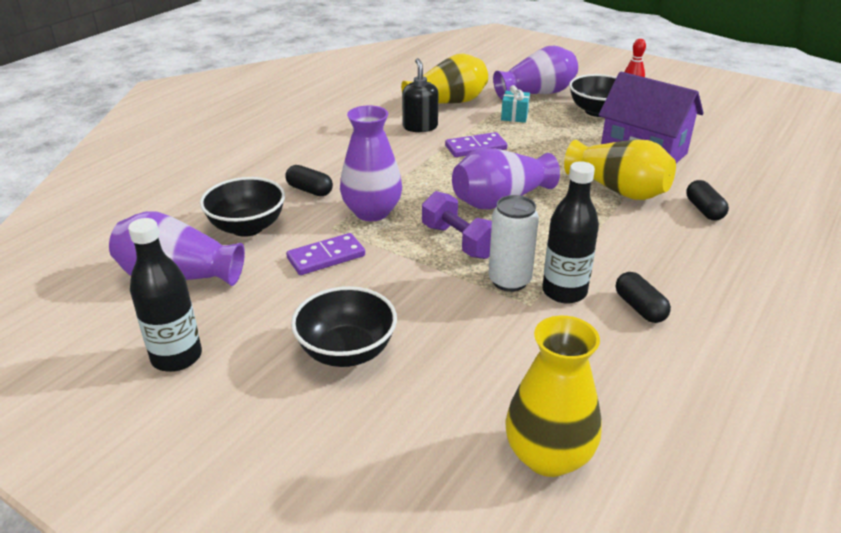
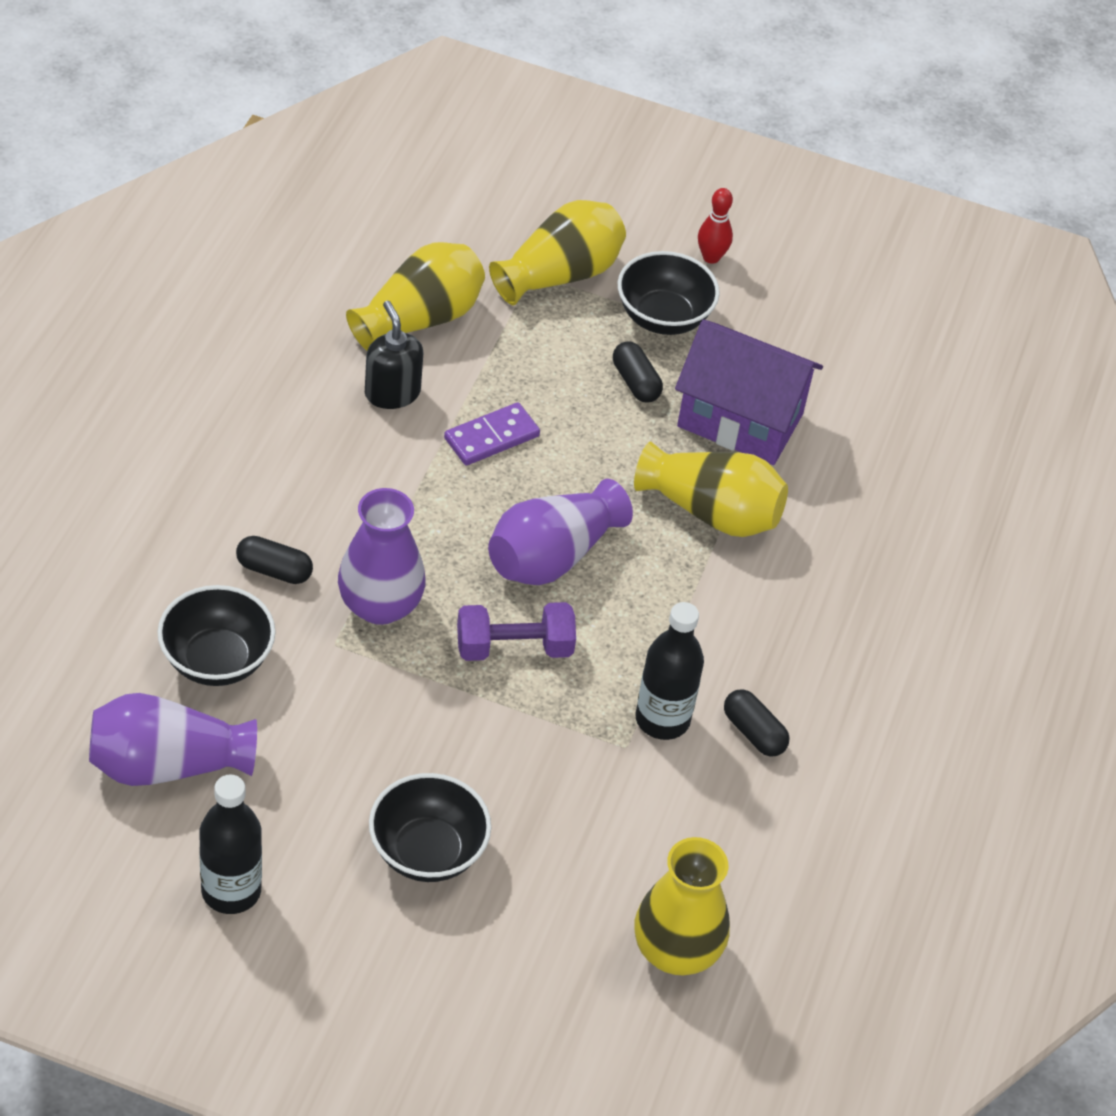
camera: 20 degrees left, 15 degrees up
purple domino [286,233,365,275] -> none
purple dumbbell [422,191,492,259] -> purple dumbbell turned 45 degrees counterclockwise [457,602,576,661]
white can [488,195,539,292] -> none
purple vase [493,46,578,100] -> yellow vase [489,200,626,305]
turquoise gift [501,85,530,123] -> none
black capsule [686,180,729,221] -> black capsule moved to [613,341,663,402]

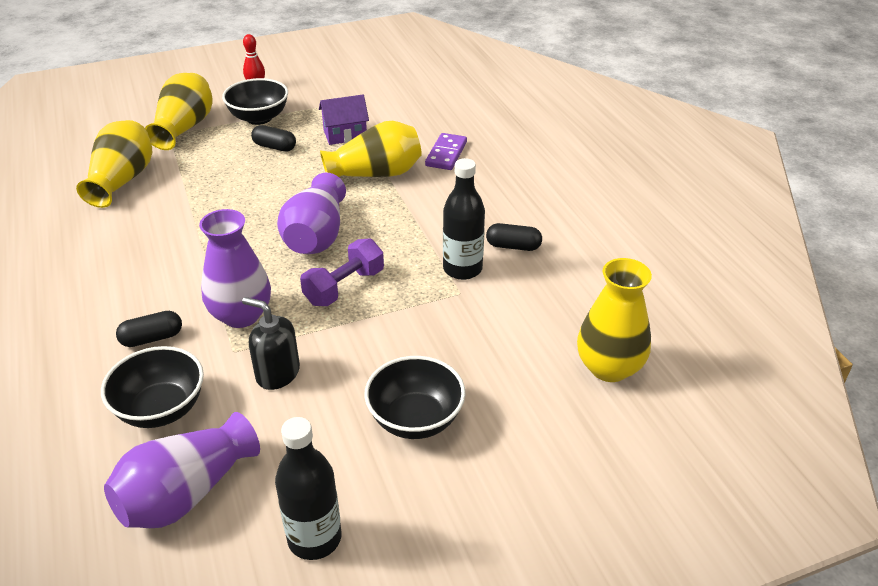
camera: 35 degrees left, 10 degrees down
black soap dispenser [365,301,424,409] -> black soap dispenser moved to [242,297,300,390]
purple domino [444,402,540,466] -> purple domino moved to [425,133,467,170]
purple house [675,320,823,465] -> purple house [319,94,369,145], size x0.58

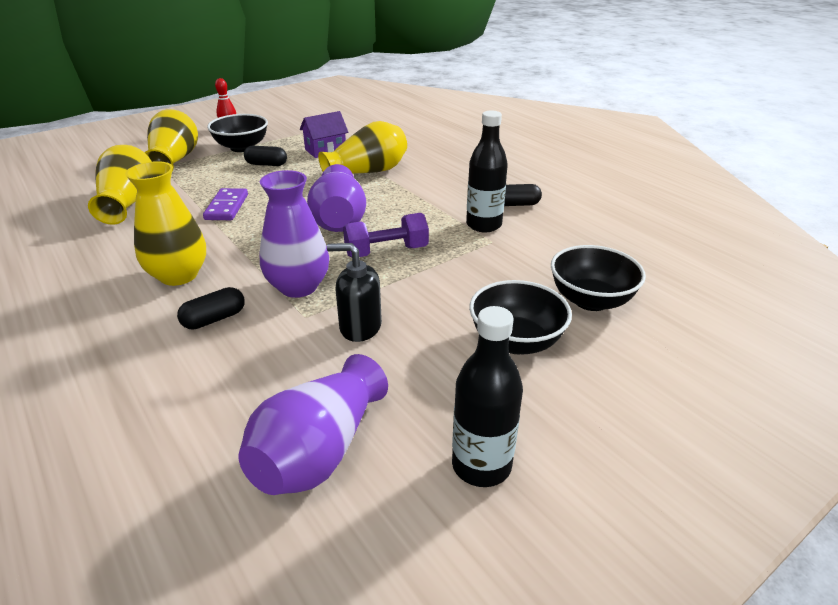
camera: 15 degrees left, 5 degrees down
black bowl [101,346,204,428] -> black bowl moved to [551,245,646,311]
purple dumbbell [300,238,384,306] -> purple dumbbell turned 45 degrees clockwise [343,213,429,258]
purple domino [425,133,467,170] -> purple domino moved to [203,188,248,220]
yellow vase [577,258,652,382] -> yellow vase moved to [125,161,206,286]

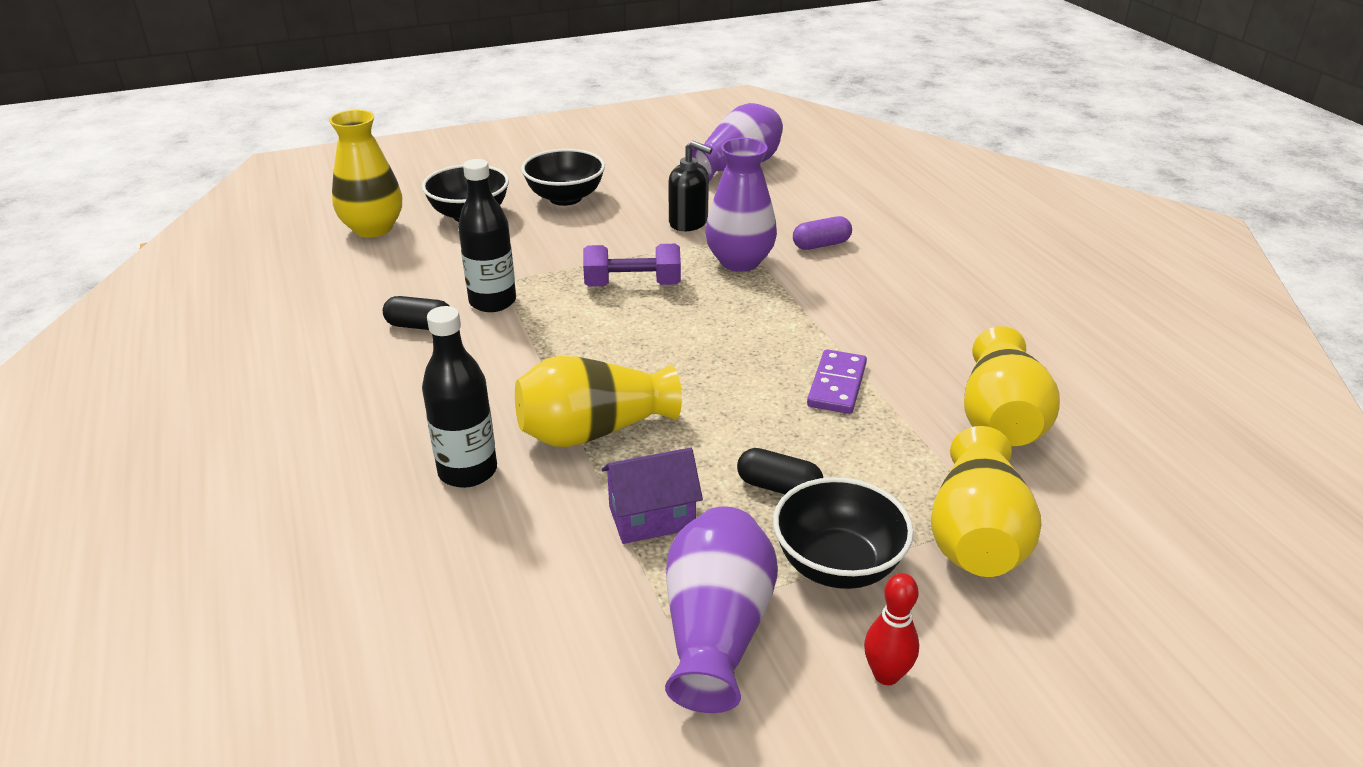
camera: 165 degrees left, 0 degrees up
yellow vase [125,161,206,286] -> yellow vase moved to [329,110,402,238]
black capsule [177,287,245,330] -> purple capsule [793,216,852,250]
purple vase [307,164,366,232] -> purple vase moved to [665,506,778,713]
black bottle [452,306,523,487] -> black bottle moved to [422,306,497,488]

